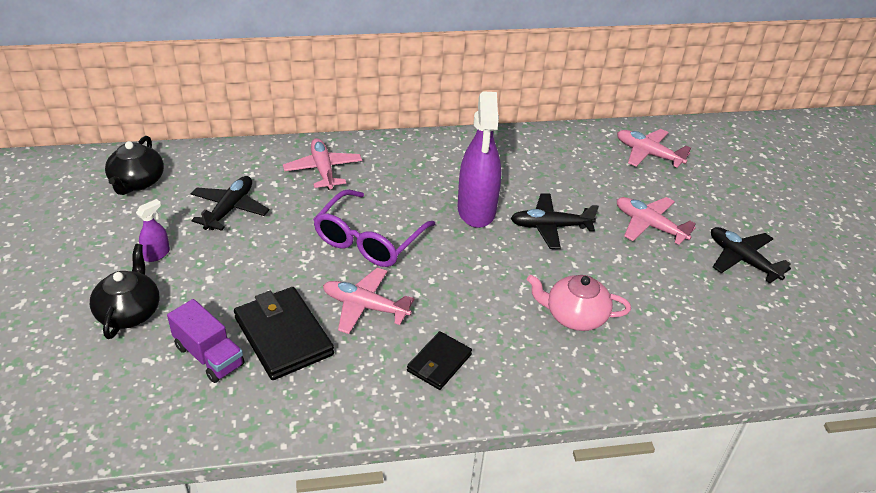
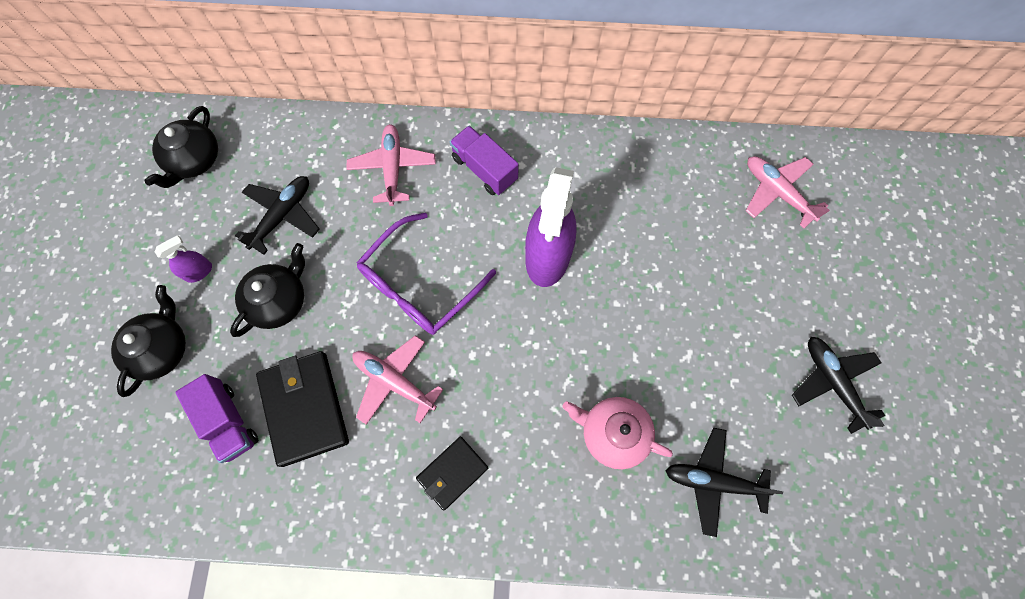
camera: 15 degrees right, 30 degrees up
black plane [511,193,599,249] -> black plane moved to [666,428,783,537]
pink plane [617,197,696,245] -> none
none -> black teapot [230,243,305,337]
none -> purple truck [450,126,519,195]

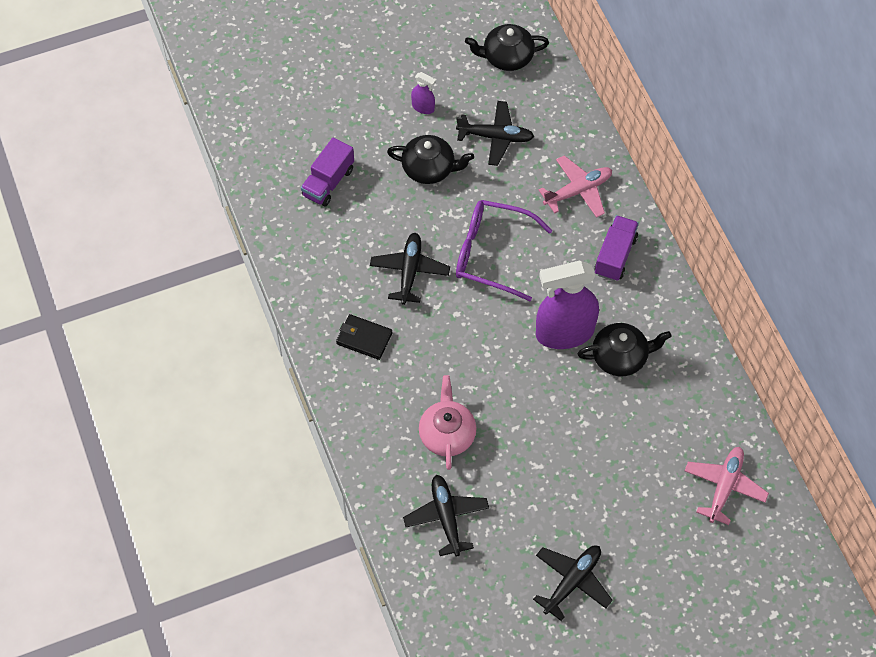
camera: 65 degrees right, 10 degrees down
black teapot [111,285,186,397] -> black teapot moved to [578,323,671,376]
black wallet [256,351,349,467] -> none
pink plane [352,335,444,425] -> black plane [370,233,450,305]

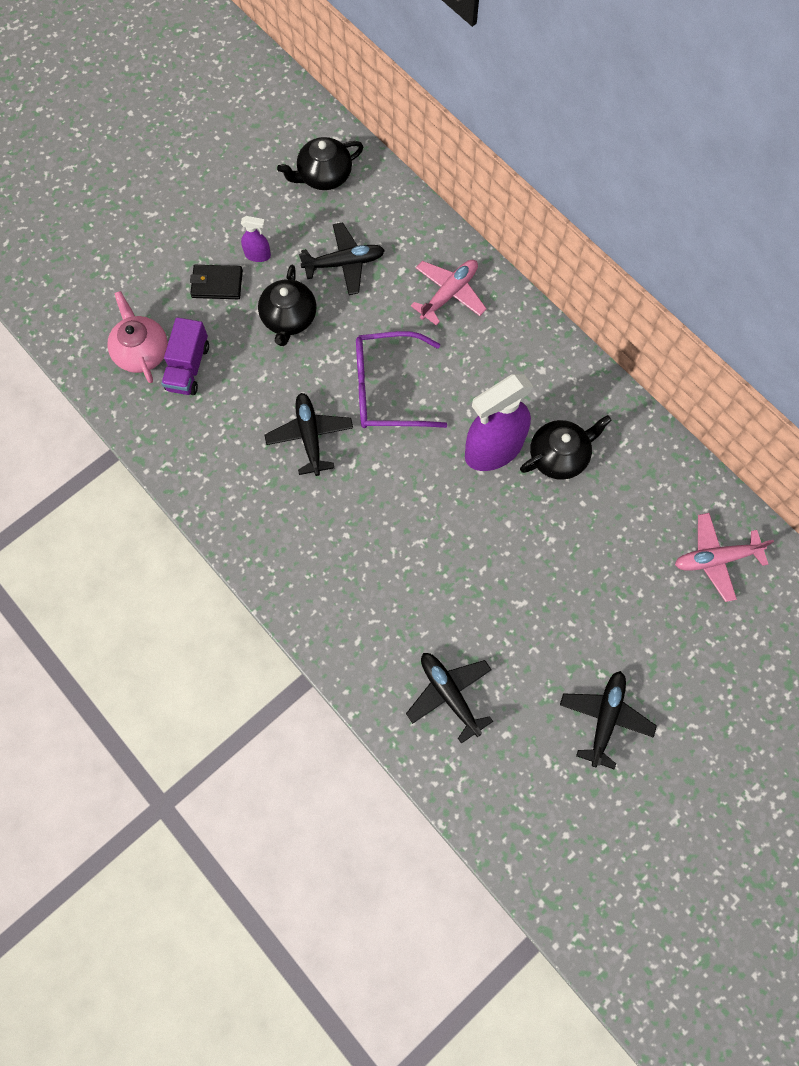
camera: 20 degrees left, 10 degrees up
black wallet [336,314,393,360] -> black wallet moved to [190,265,243,299]
black teapot [387,135,474,184] -> black teapot turned 105 degrees clockwise [258,264,316,346]
pink teapot [419,375,476,470] -> pink teapot moved to [107,291,168,383]
purple truck [594,215,639,281] -> none
pink plane [685,447,769,525] -> pink plane turned 105 degrees counterclockwise [675,513,774,602]

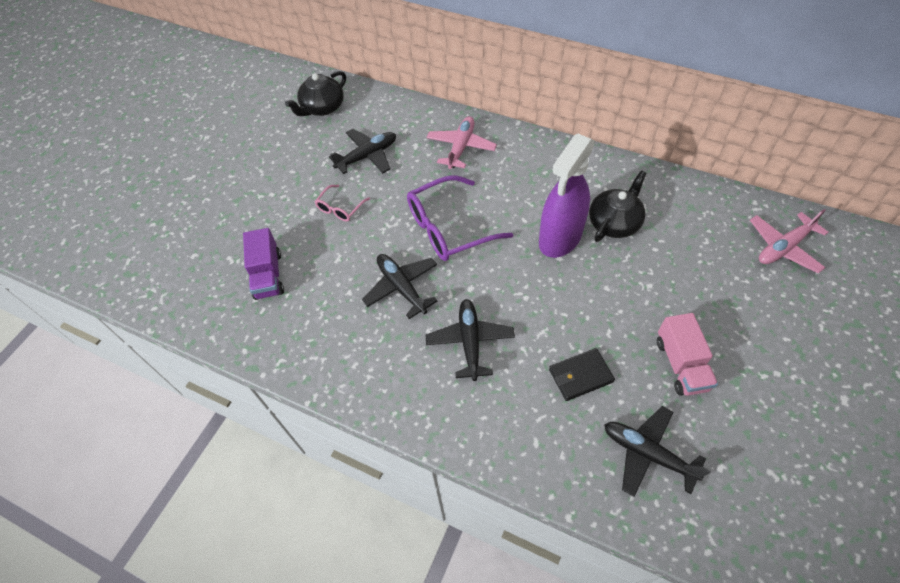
camera: 20 degrees left, 15 degrees down
pink teapot [107,291,168,383] -> none
black wallet [190,265,243,299] -> black wallet moved to [549,348,615,401]
purple spray bottle [241,216,271,262] -> none
black teapot [258,264,316,346] -> pink glasses [315,185,370,222]
black plane [560,671,657,769] -> black plane moved to [426,299,515,381]
none -> pink truck [657,313,718,396]

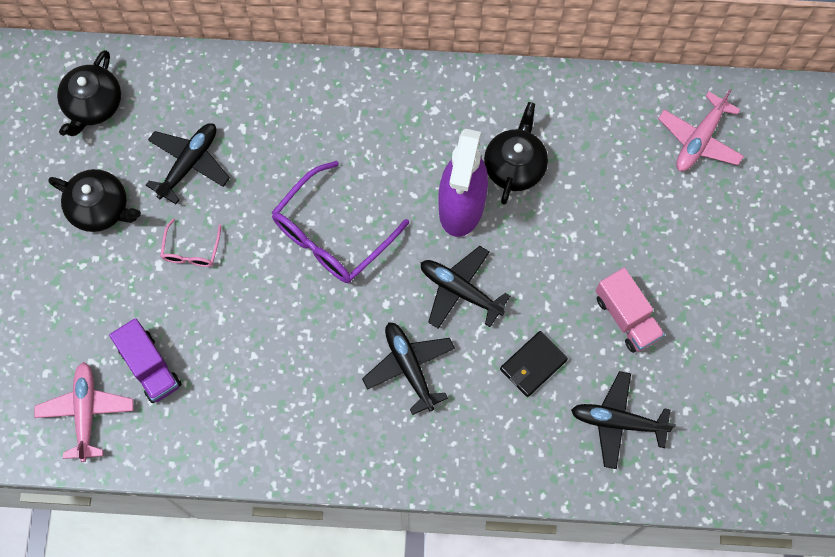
camera: 25 degrees left, 15 degrees up
black plane [362,254,437,319] -> black plane moved to [420,246,510,329]
pink plane [426,116,497,169] -> pink plane moved to [34,362,133,462]
none -> black teapot [48,169,141,232]

